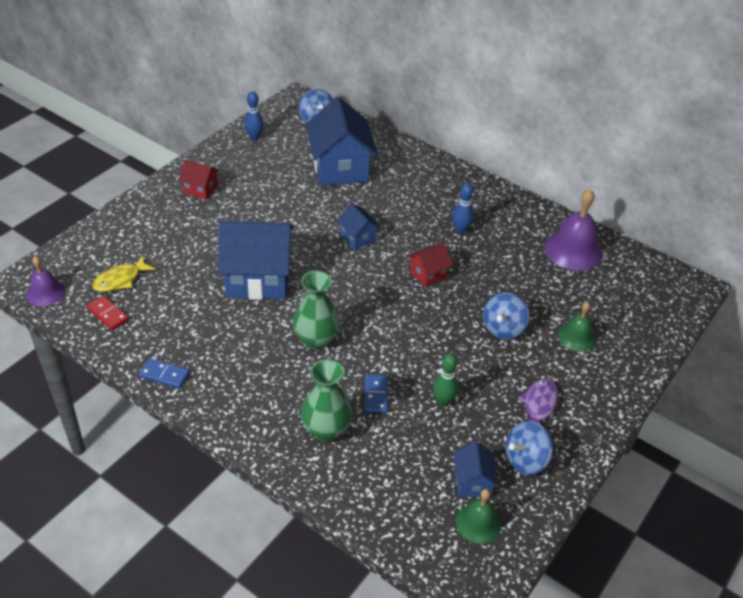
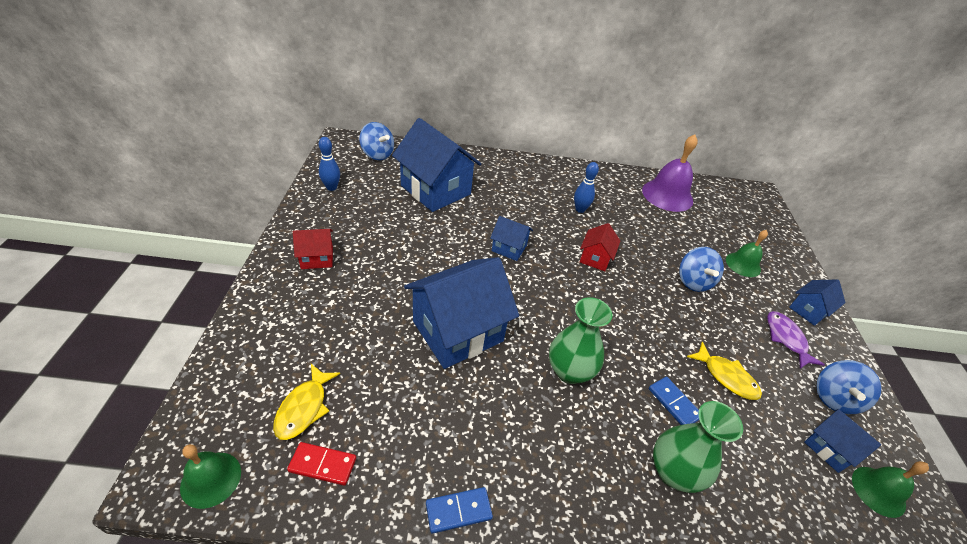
camera: 35 degrees left, 0 degrees up
purple bell [26,256,65,306] -> green bell [180,444,241,509]
green bowling pin [433,354,458,407] -> yellow fish [687,342,762,400]
none -> blue house [789,279,846,326]

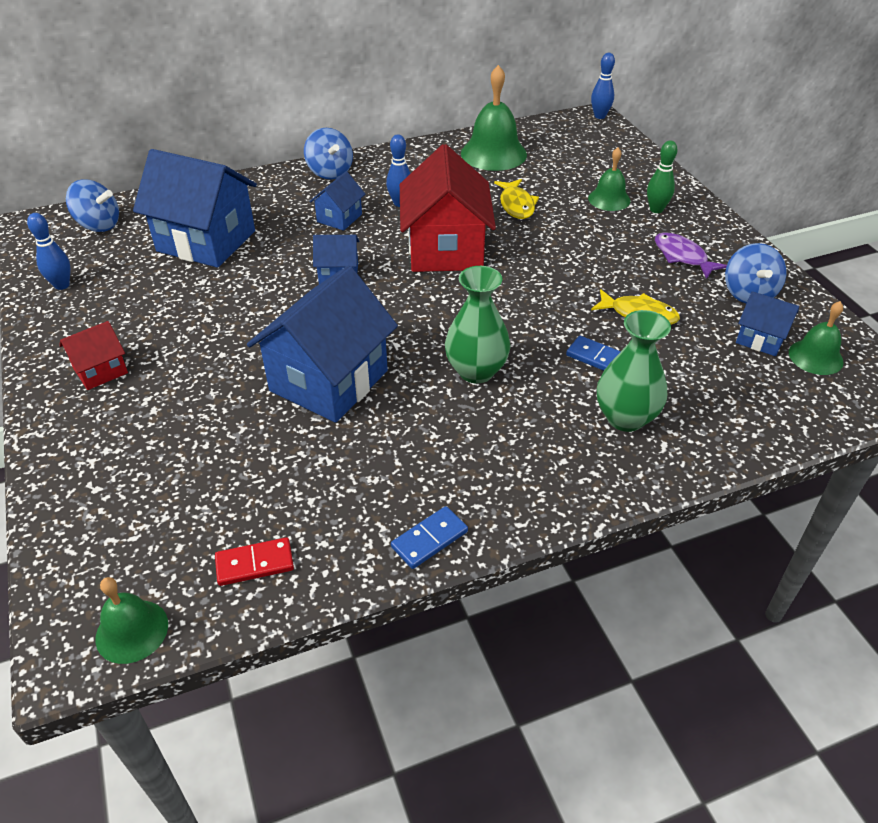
camera: 20 degrees left, 0 degrees up
yellow fish [273,364,340,440] -> yellow fish moved to [494,179,539,219]
red house [580,223,620,271] -> red house [400,144,496,272], size x2.07
purple bell [642,135,698,212] -> green bell [461,65,527,171]
blue spinning top [679,247,724,292] -> blue spinning top moved to [304,128,353,179]
blue house [789,279,846,326] -> blue house moved to [310,171,365,231]
none -> blue bowling pin [591,53,615,119]
none -> green bowling pin [647,140,678,213]

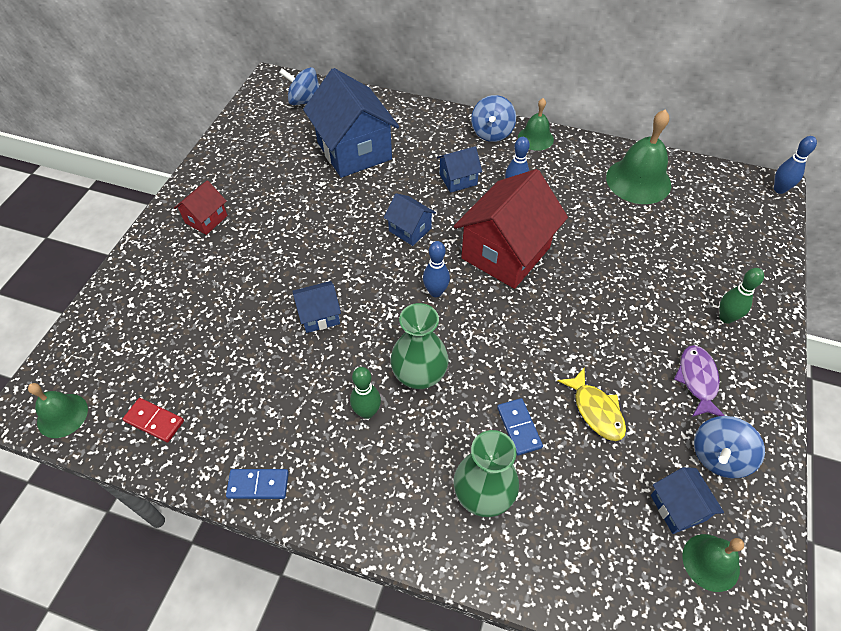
camera: 40 degrees right, 10 degrees up
blue bowling pin [27,213,71,290] -> blue bowling pin moved to [423,241,450,297]
red house [59,321,128,390] -> red house turned 60 degrees counterclockwise [174,180,228,235]
blue spinning top [66,179,119,232] -> blue spinning top turned 135 degrees clockwise [279,67,319,105]
blue house [247,265,398,423] -> blue house [292,281,341,333], size x0.48
yellow fish [494,179,539,219] -> none
green bell [588,147,631,211] -> green bell moved to [518,98,554,151]
none -> green bowling pin [350,367,381,419]

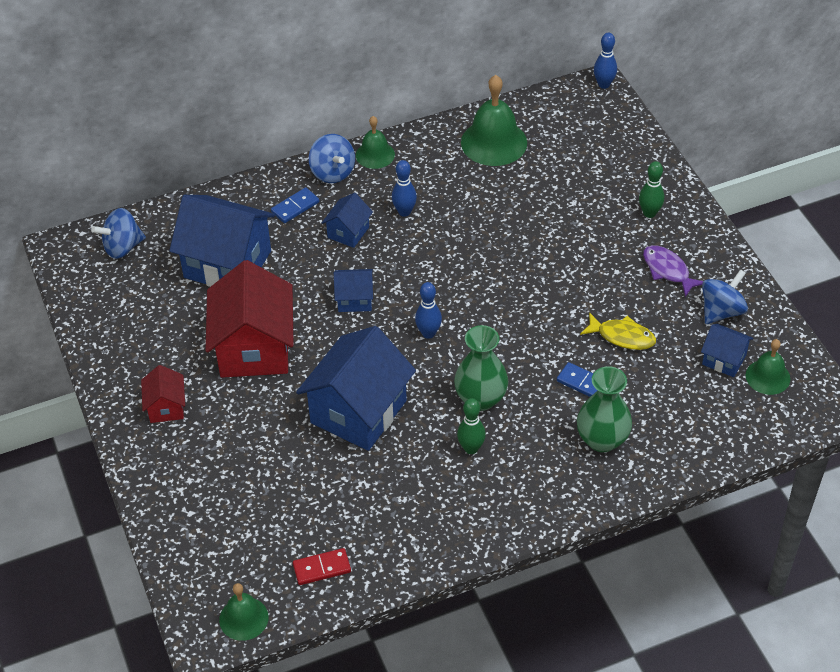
camera: 40 degrees left, 5 degrees down
blue domino [226,469,289,499] -> blue domino moved to [271,187,319,223]
blue house [292,281,341,333] -> blue house [296,326,416,451], size x2.07
red house [454,169,568,289] -> red house moved to [205,260,294,378]
blue spinning top [694,416,765,478] -> blue spinning top turned 135 degrees counterclockwise [702,269,748,324]

